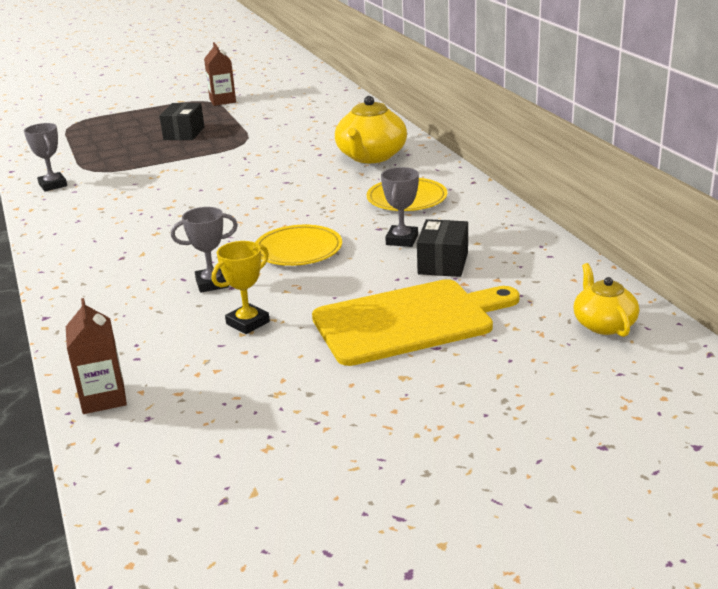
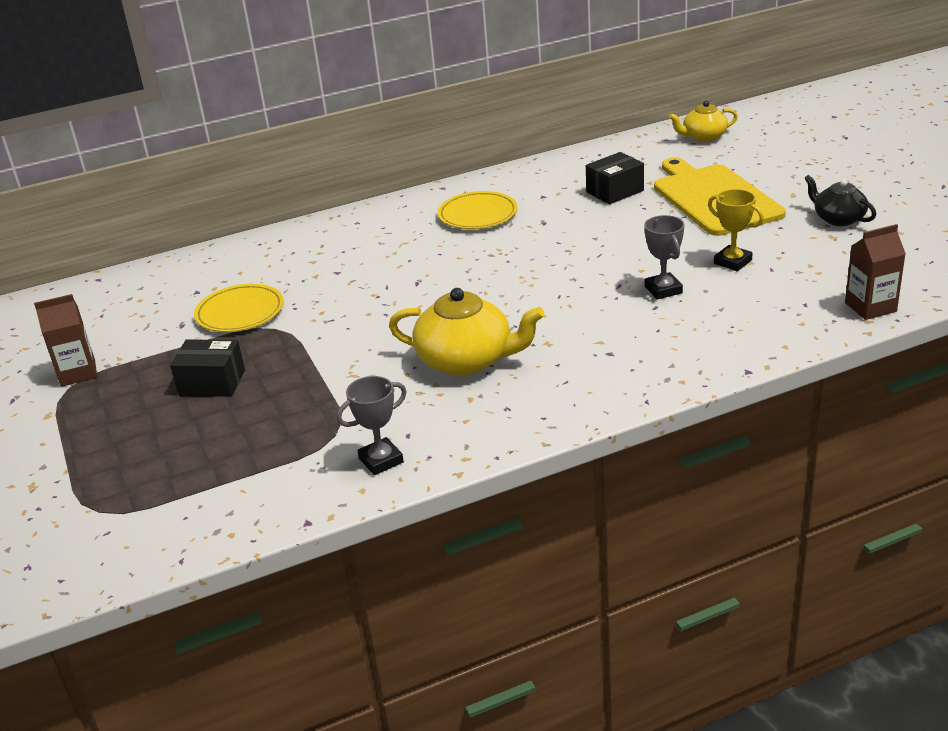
camera: 90 degrees left, 5 degrees up
yellow plate [255,225,342,266] -> yellow plate moved to [194,284,284,332]
yellow teapot [335,96,407,163] -> yellow teapot moved to [389,288,545,376]
grey trophy [381,167,419,247] -> none
black box [417,219,468,277] -> black box turned 45 degrees counterclockwise [586,152,644,204]
none -> black teapot [805,175,876,226]

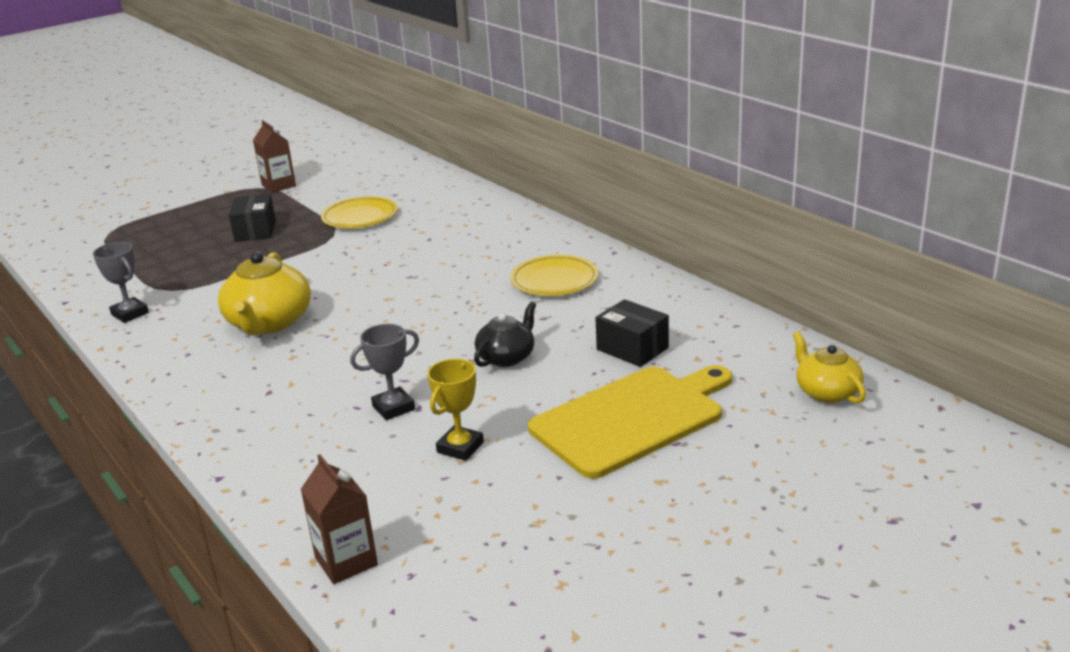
camera: 75 degrees right, 5 degrees down
black teapot [805,175,876,226] -> black teapot moved to [474,302,536,367]

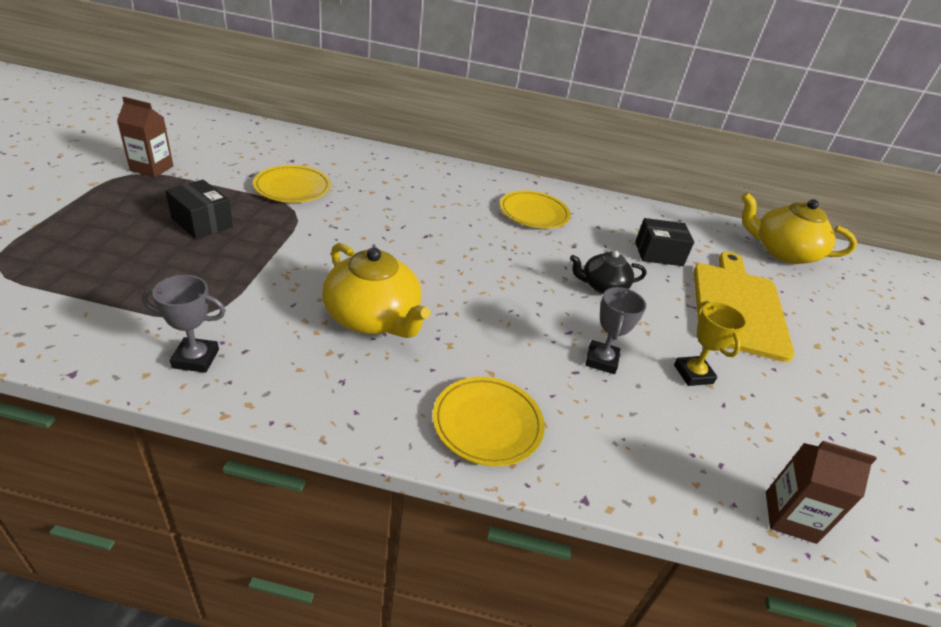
camera: 50 degrees left, 10 degrees up
black teapot [474,302,536,367] -> black teapot turned 90 degrees counterclockwise [570,251,646,294]
yellow teapot [793,332,866,403] -> yellow teapot [741,193,857,264], size x1.65
none -> yellow plate [433,377,545,466]

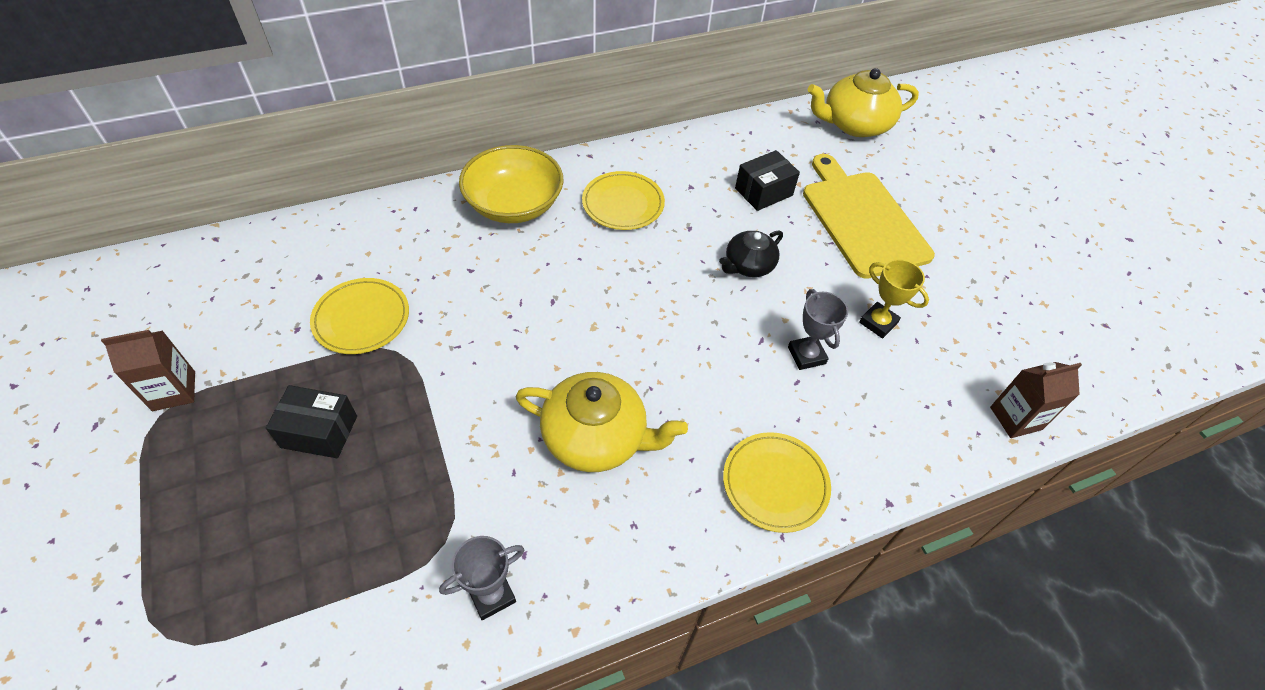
camera: 30 degrees left, 15 degrees up
none -> yellow bowl [459,145,564,223]

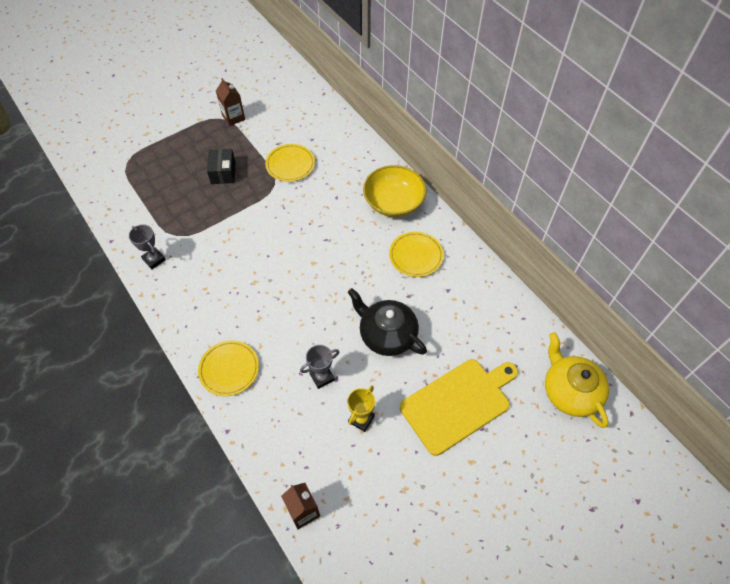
camera: 80 degrees right, 5 degrees up
yellow teapot [516,372,688,472] -> none
black teapot [719,230,783,277] -> black teapot [348,288,427,356], size x1.65
black box [735,150,800,211] -> none

